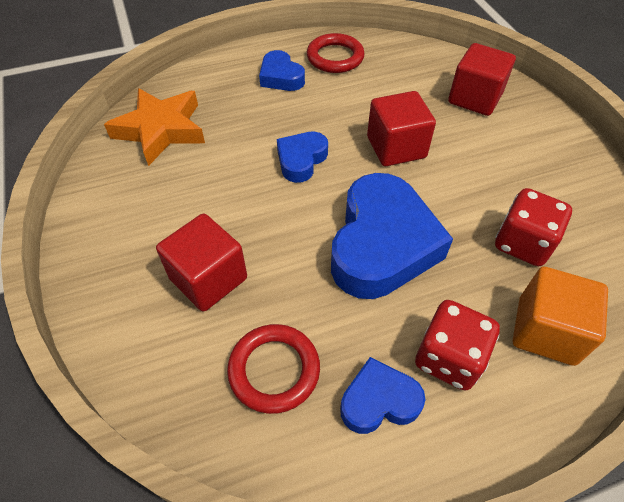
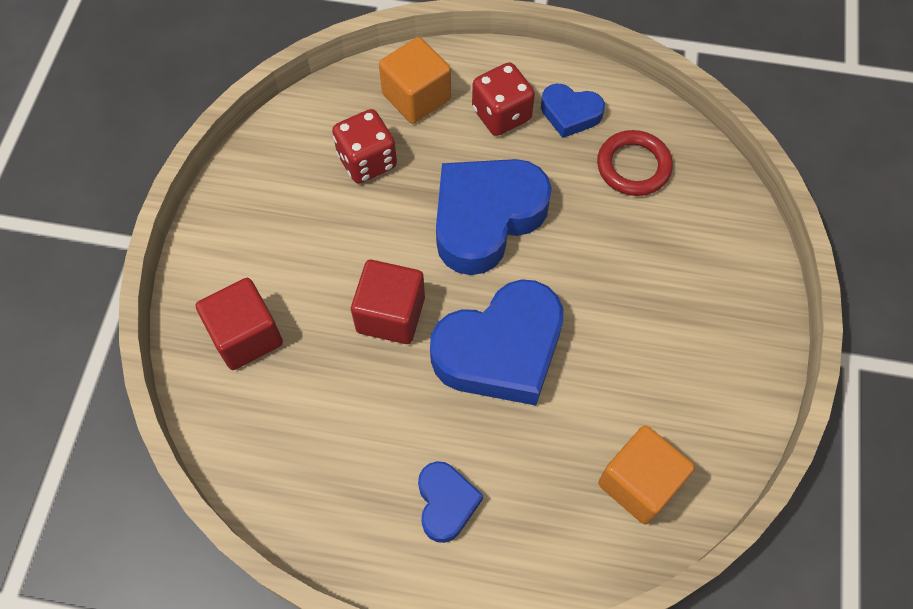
camera: 150 degrees left, 10 degrees up
orange star [104,88,205,166] -> orange cube [598,425,695,525]
red cube [156,213,247,312] -> none
blue heart [277,132,328,183] -> blue heart [430,279,563,406], size x1.95
red ring [307,33,365,73] -> none

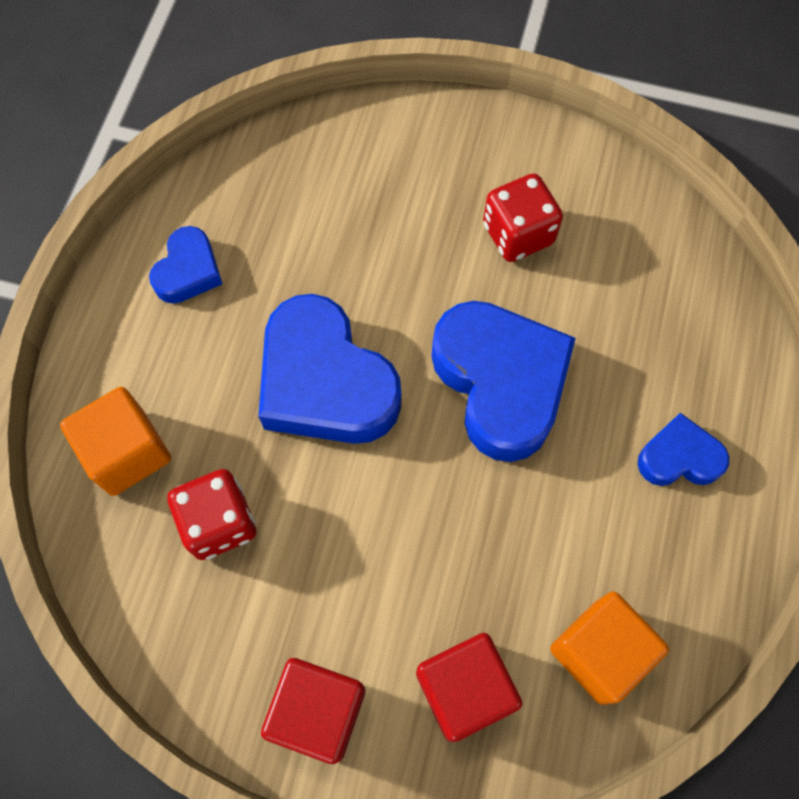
camera: 85 degrees left, 5 degrees up
red cube [351,260,425,344] -> red cube moved to [261,658,365,764]
red dice [472,62,535,136] -> red dice moved to [483,174,563,262]
red ring [597,130,673,196] -> none
orange cube [598,425,695,525] -> orange cube moved to [550,591,669,705]

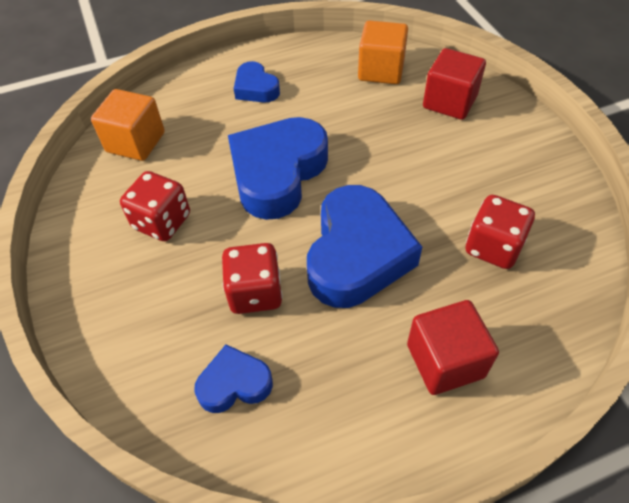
camera: 125 degrees left, 15 degrees down
orange cube [60,387,171,496] -> orange cube moved to [91,89,165,161]
blue heart [149,226,222,304] -> blue heart moved to [194,344,273,413]
red cube [261,658,365,764] -> red cube moved to [407,300,499,395]
none -> red dice [222,243,283,314]

